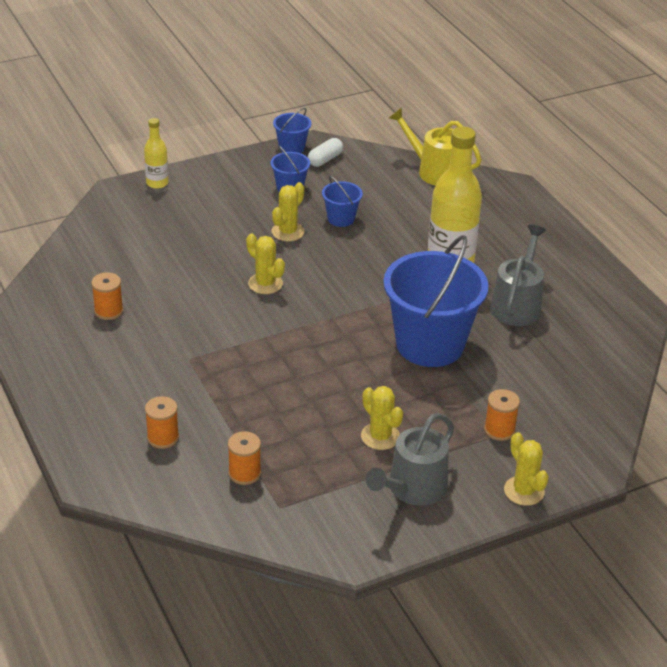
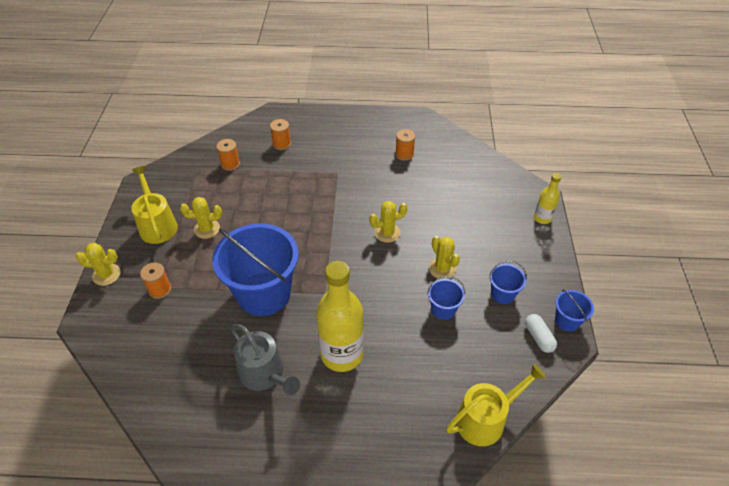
camera: 120 degrees right, 10 degrees up
grey watering can [366,413,454,506] -> yellow watering can [131,166,178,244]

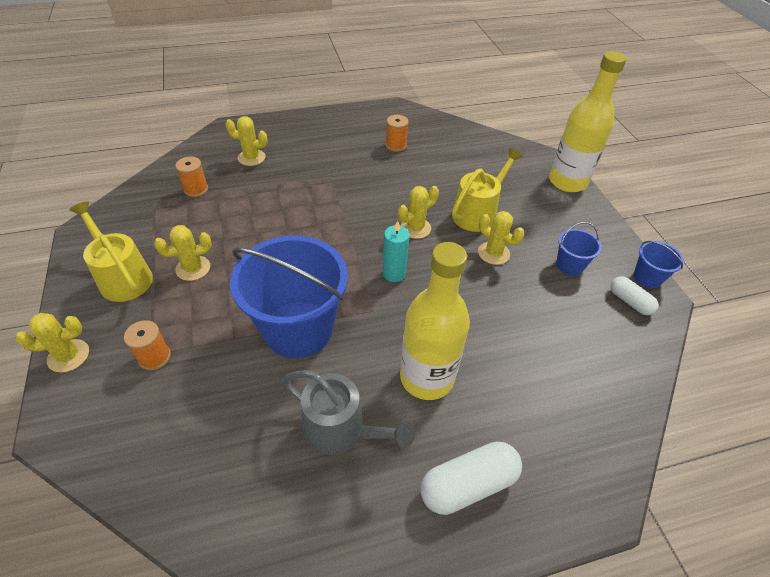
camera: 20 degrees left, 0 degrees up
orange spool [270,119,291,150] -> yellow cactus [226,116,268,166]
blue bucket [427,276,465,320] -> none
yellow watering can [446,363,546,446] -> yellow watering can moved to [452,148,523,232]
yellow bottle [534,173,561,224] -> yellow bottle [549,51,627,192], size x1.99
none -> turquoise candle [383,221,409,282]
none -> white capsule [421,442,522,515]

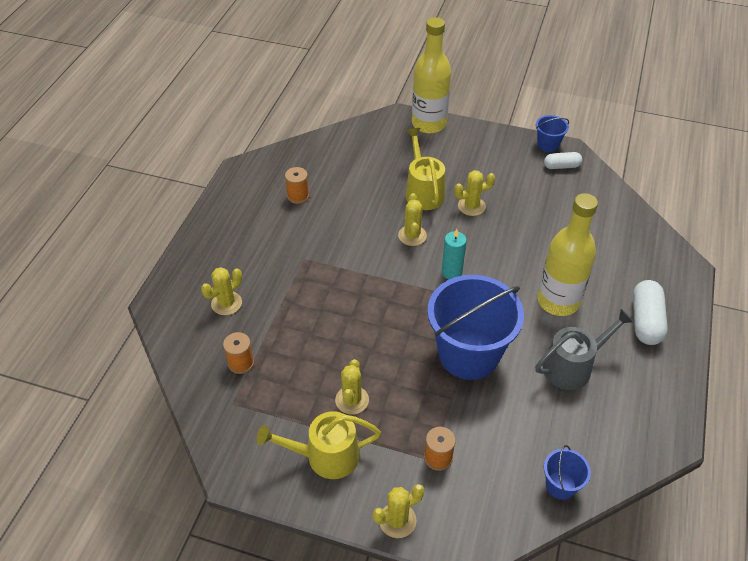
camera: 55 degrees left, 0 degrees up
yellow cactus [16,313,89,373] -> yellow cactus turned 45 degrees clockwise [373,484,424,538]
blue bucket [556,222,602,276] -> blue bucket moved to [544,445,591,500]

